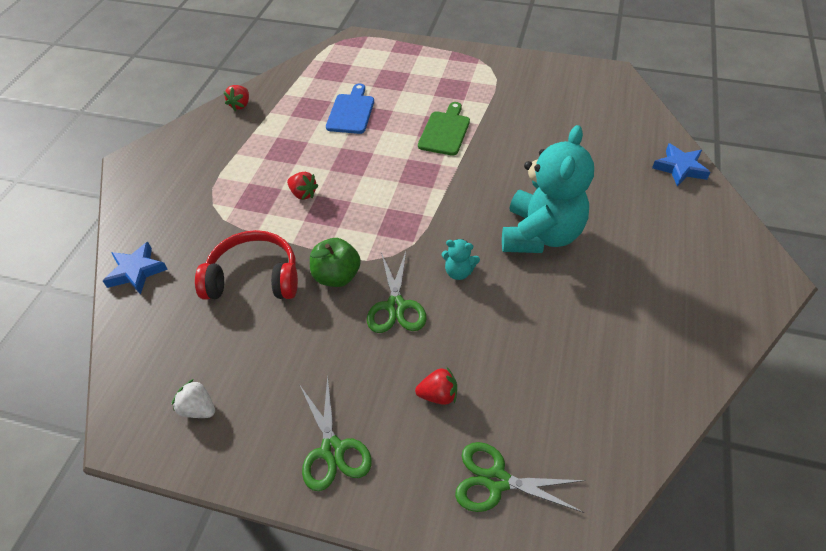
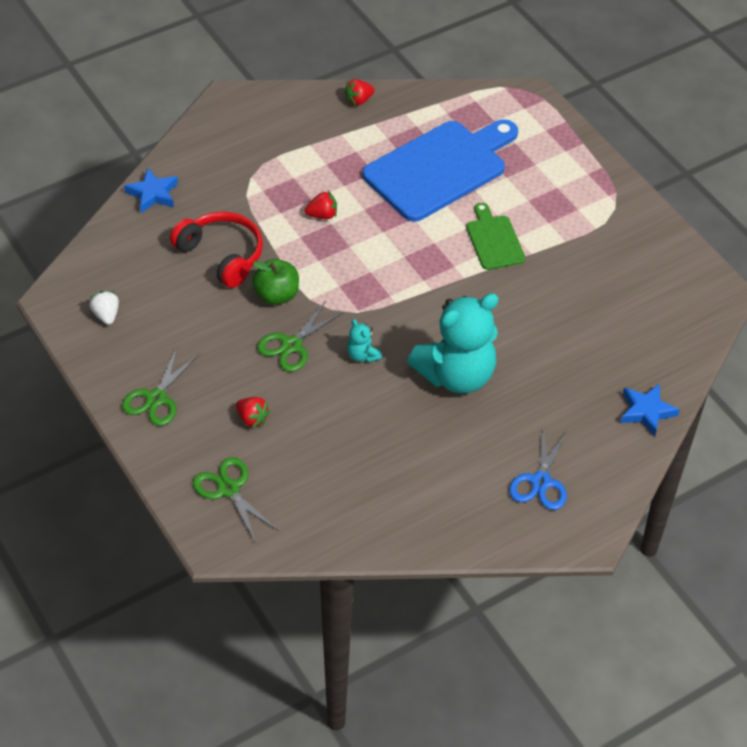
camera: 40 degrees right, 0 degrees up
red strawberry [287,172,319,200] -> red strawberry turned 90 degrees counterclockwise [305,191,337,219]
blue cutting board [326,83,374,134] -> blue cutting board [362,119,518,222], size x2.01
green cutting board [418,102,470,156] -> green cutting board turned 75 degrees counterclockwise [466,203,525,270]
none -> blue scissors [509,427,568,510]

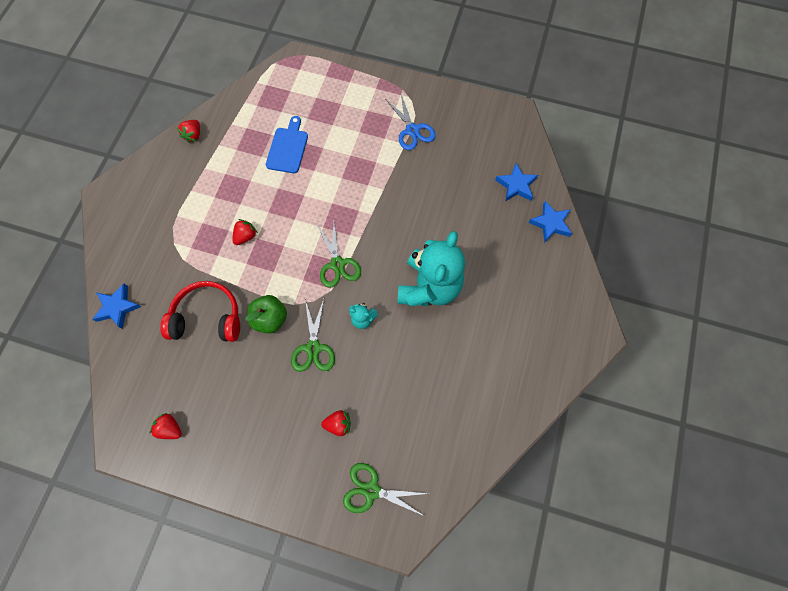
camera: 40 degrees left, 20 degrees up
white strawberry [89,291,119,325] -> red strawberry [150,413,182,439]
green scissors [122,348,199,426] -> green scissors moved to [317,222,361,288]
blue cutting board [362,119,518,222] -> blue cutting board [266,116,308,173], size x0.50
green cutting board [466,203,525,270] -> none
blue scissors [509,427,568,510] -> blue scissors moved to [386,95,436,150]
none -> blue star [495,163,538,202]

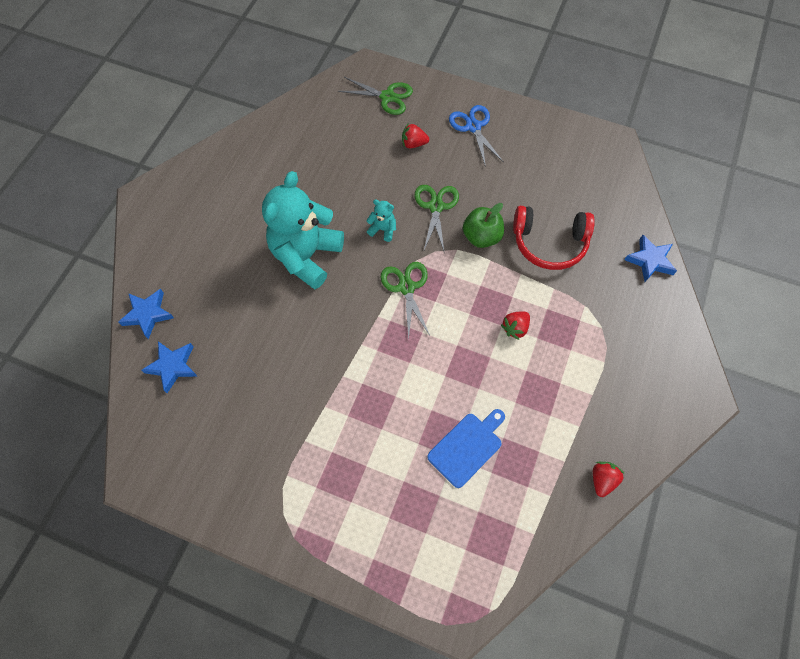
camera: 175 degrees left, 5 degrees down
red strawberry [150,413,182,439] -> none
blue cutting board [266,116,308,173] -> blue cutting board turned 150 degrees counterclockwise [427,409,505,488]
blue scissors [386,95,436,150] -> blue scissors moved to [449,105,503,167]

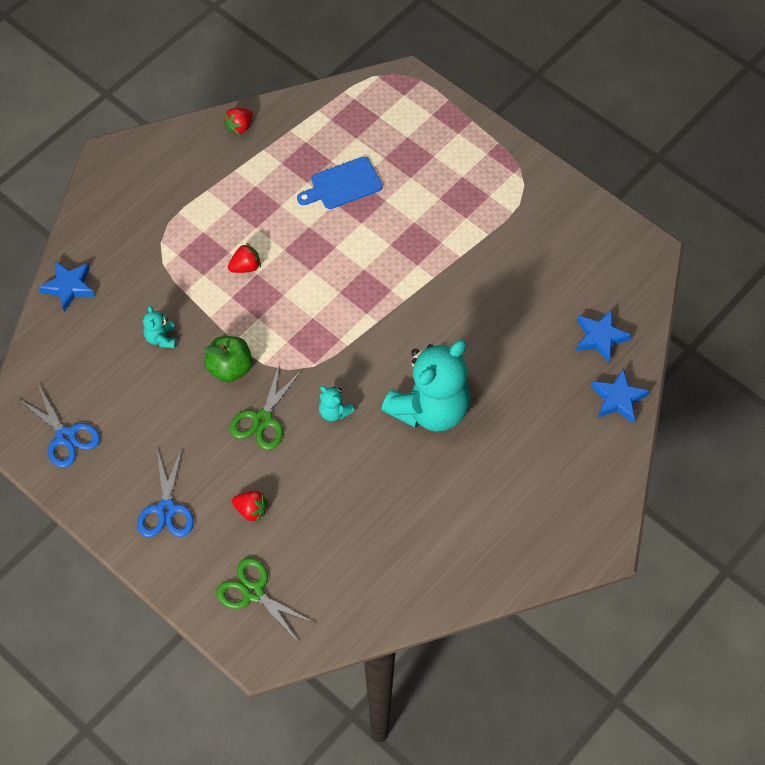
camera: 160 degrees left, 5 degrees down
green scissors [380,262,430,340] -> none
red headphones [513,206,595,270] -> turquoise teddy bear [143,305,176,348]
none -> blue scissors [19,386,100,468]

